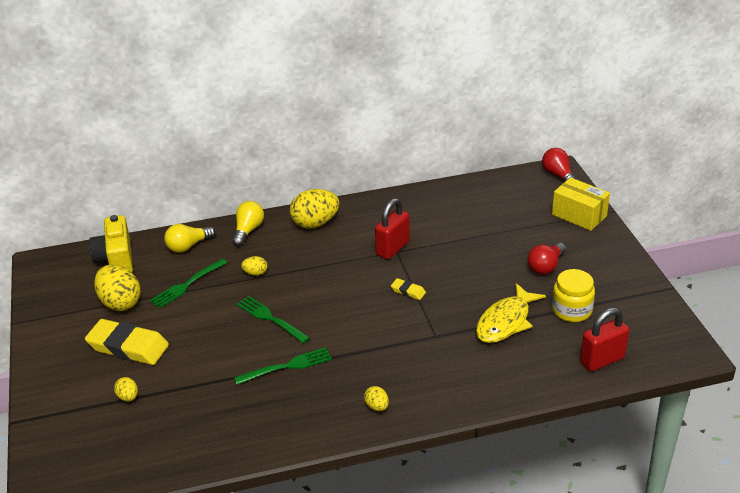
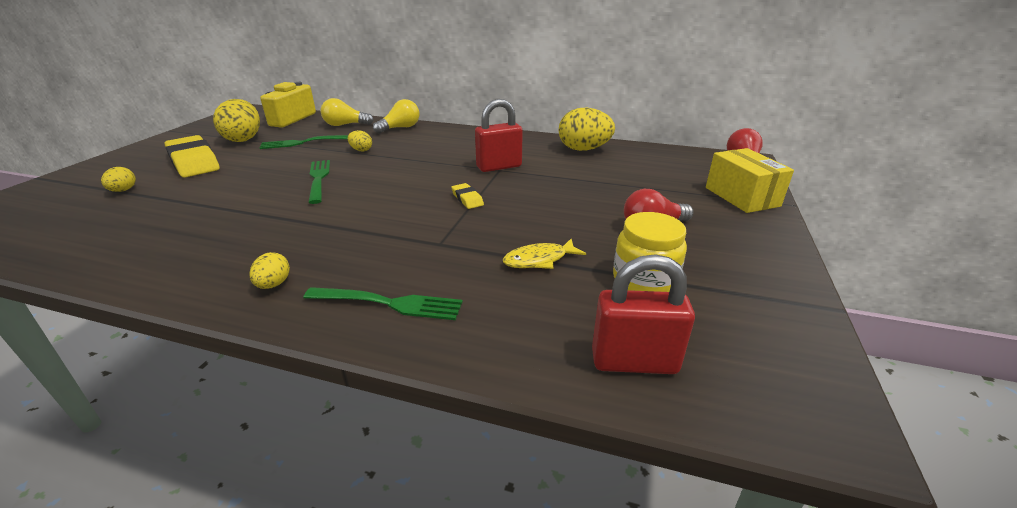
camera: 30 degrees right, 5 degrees down
green fork [234,347,332,385] -> green fork moved to [303,287,463,320]
yellow egg [290,189,340,229] -> yellow egg moved to [559,108,615,151]
yellow fish [476,283,546,343] -> yellow fish [503,239,586,269], size x0.60

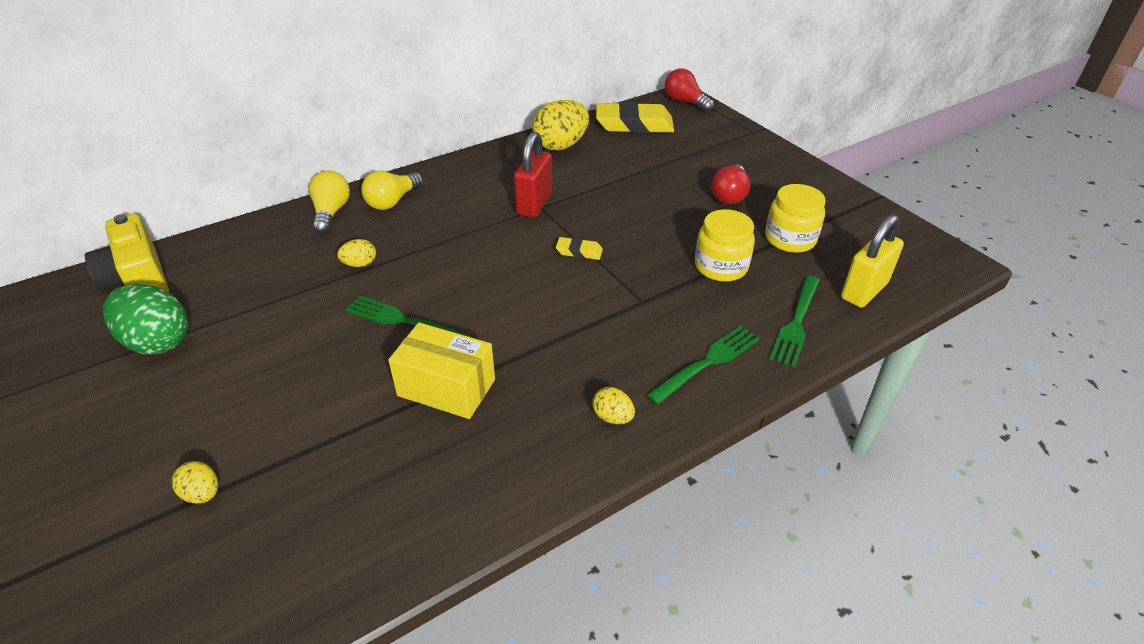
camera: 50 degrees left, 10 degrees up
yellow eraser [165,135,220,177] -> yellow eraser moved to [596,101,674,133]
yellow egg [213,99,260,142] -> green egg [103,284,188,354]
green fork [259,135,348,149] -> green fork moved to [769,276,820,367]
yellow light bulb [321,98,374,126] -> yellow light bulb moved to [361,171,423,210]
yellow fish [503,239,586,269] -> yellow jar [695,209,755,282]
red padlock [592,254,695,374] -> yellow padlock [841,214,904,308]
yellow box [706,148,794,213] -> yellow box moved to [388,322,495,419]

